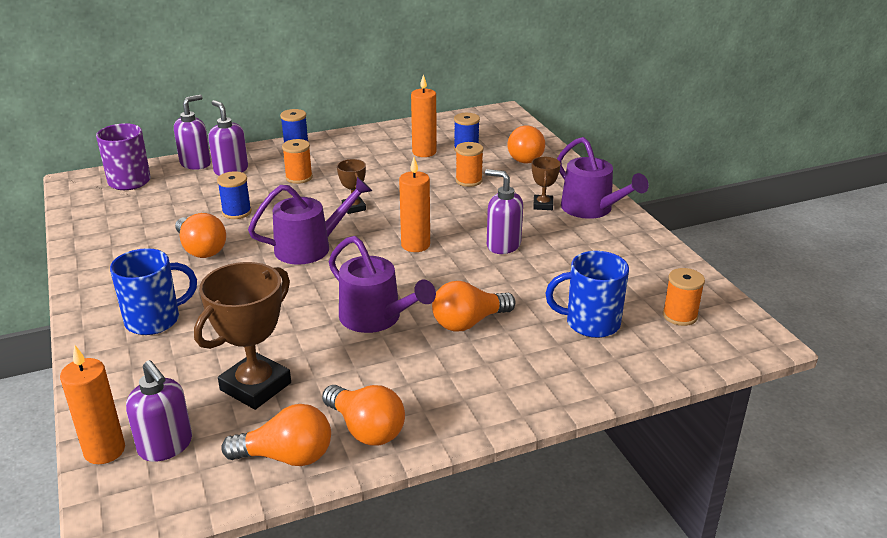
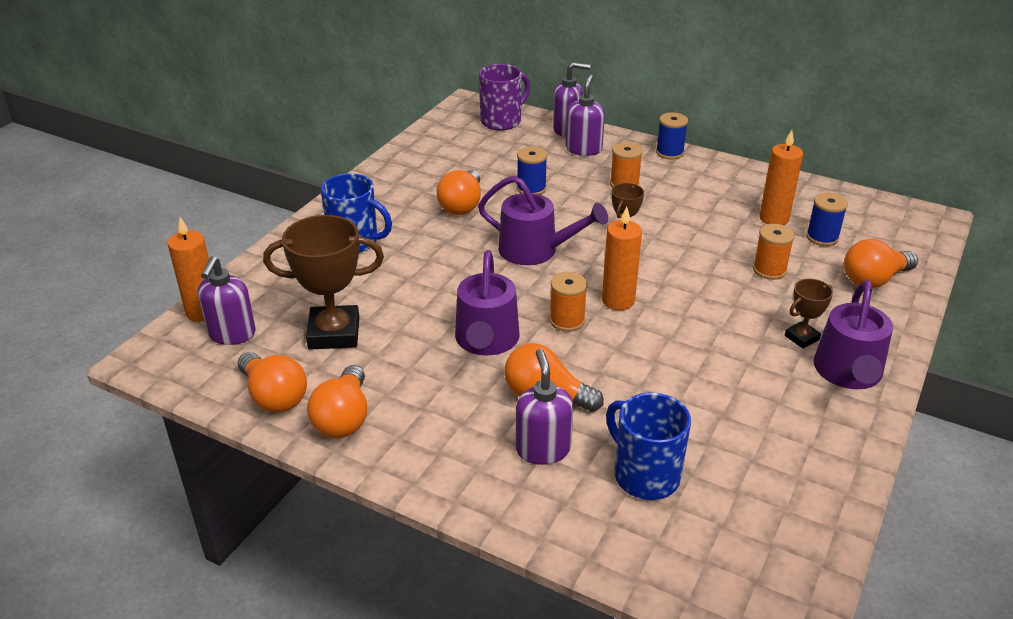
camera: 50 degrees right, 5 degrees up
purple soap dispenser [485,169,523,254] -> purple soap dispenser moved to [516,349,573,465]
orange spool [663,268,705,326] -> orange spool moved to [549,272,588,332]

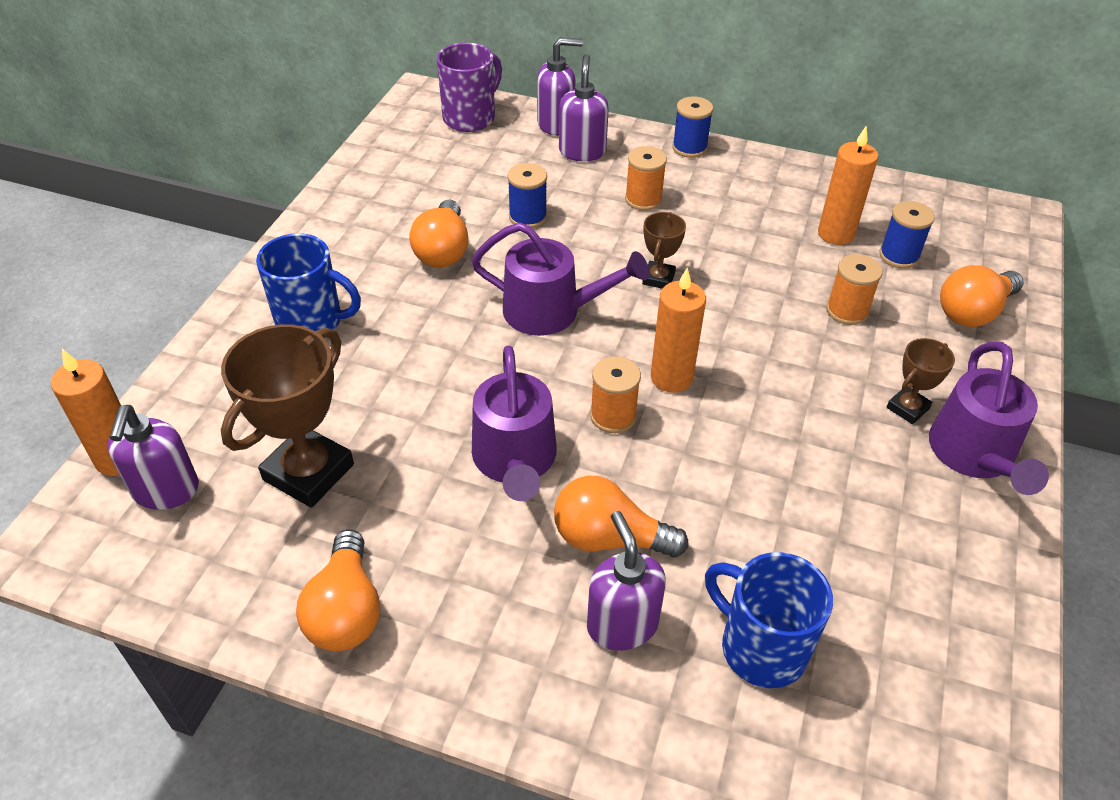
camera: 10 degrees left, 10 degrees up
orange light bulb [237,352,307,413] -> none
brown trophy [263,215,384,350] -> brown trophy turned 45 degrees counterclockwise [221,324,354,508]

